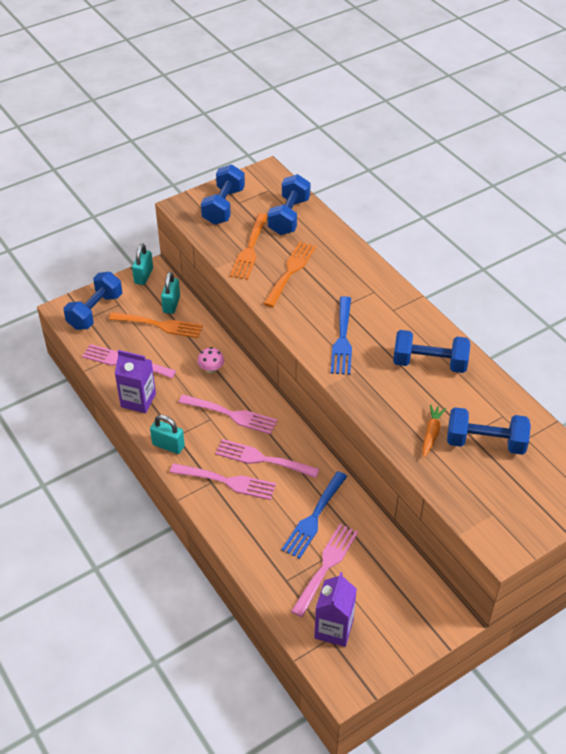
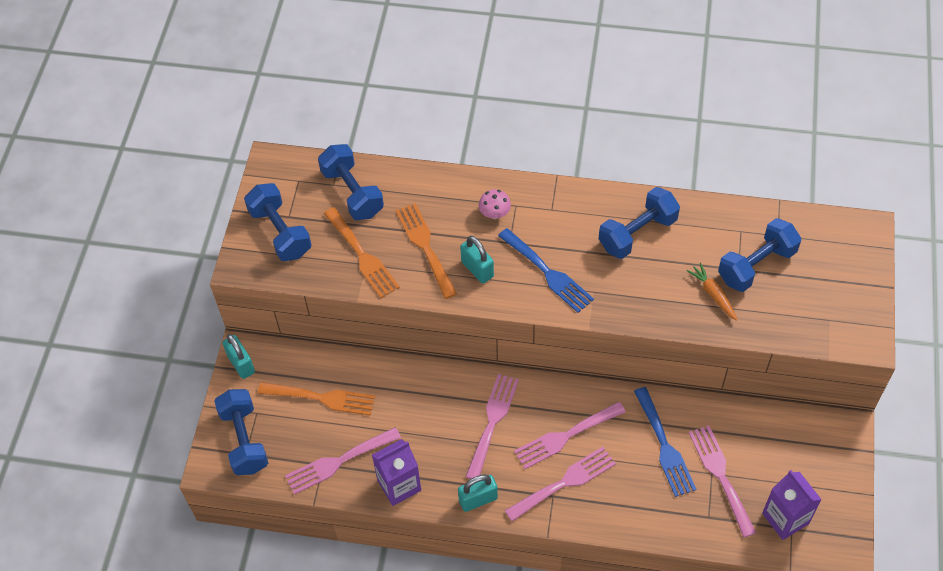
camera: 45 degrees left, 10 degrees up
orange fork [109,312,203,338] -> orange fork turned 45 degrees clockwise [258,382,375,416]
turquoise padlock [161,272,180,314] -> turquoise padlock moved to [460,236,494,284]
pink fork [178,395,278,434] -> pink fork turned 45 degrees counterclockwise [466,374,519,479]
pink mushroom [197,347,224,373] -> pink mushroom moved to [479,189,511,219]

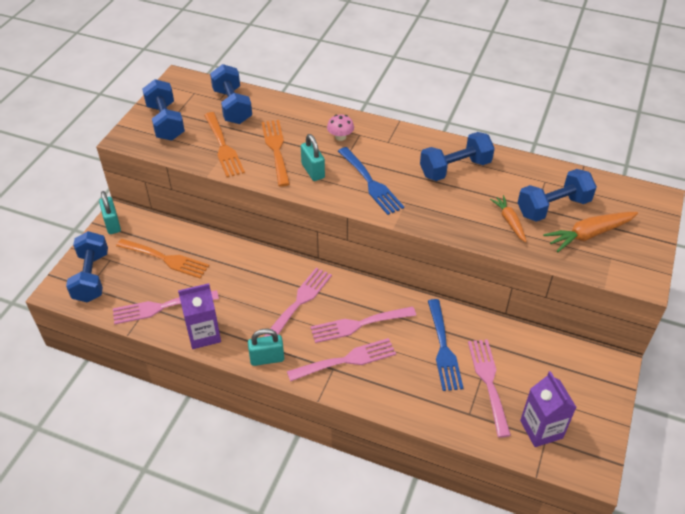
camera: 10 degrees right, 10 degrees down
none -> orange carrot [543,212,638,252]

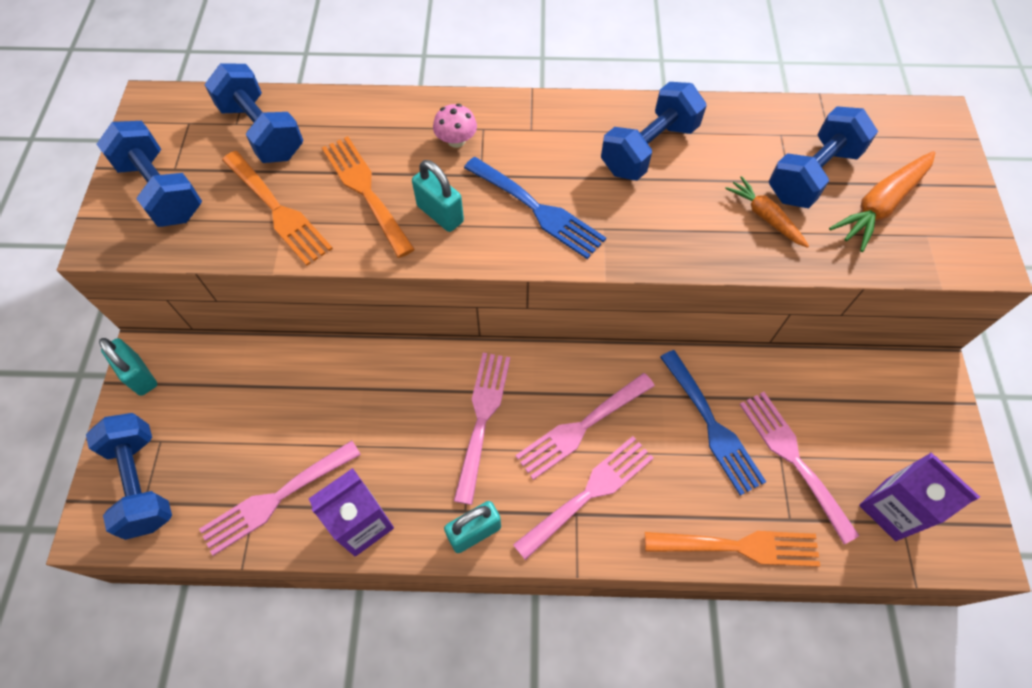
camera: 20 degrees left, 15 degrees up
orange fork [116,239,209,279] -> orange fork moved to [645,531,820,567]

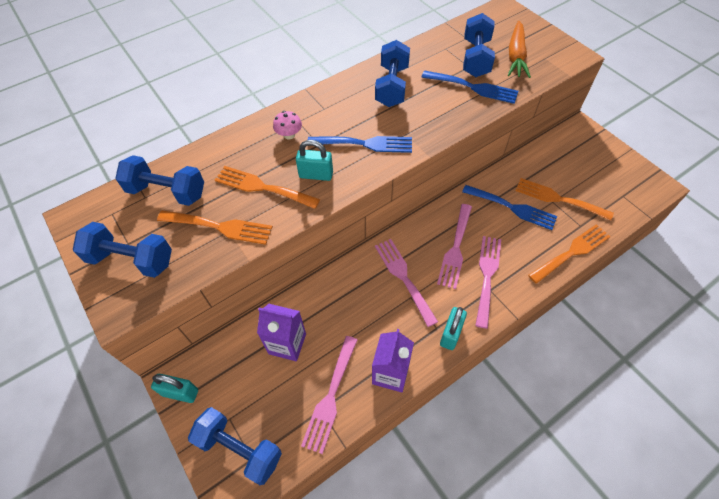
camera: 35 degrees left, 5 degrees down
orange carrot [725,176,809,248] -> blue fork [421,70,518,104]
pink fork [739,392,859,544] -> orange fork [516,178,614,221]
purple carton [859,453,980,541] -> purple carton moved to [257,304,306,361]

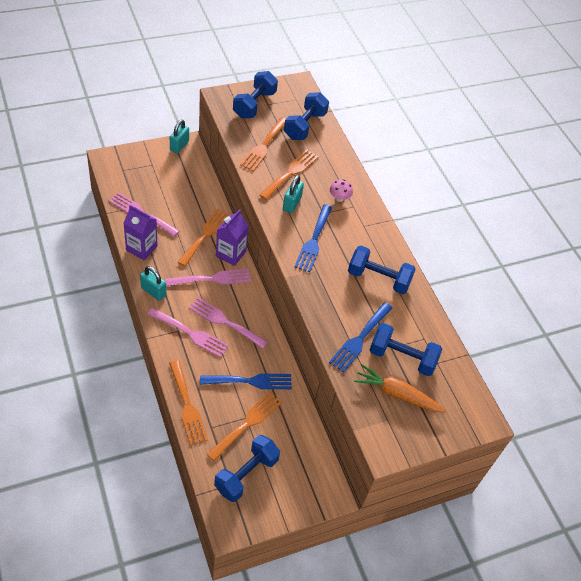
camera: 95 degrees right, 5 degrees down
blue dumbbell [188,407,282,485] -> blue dumbbell moved to [214,435,280,502]
purple carton [257,304,306,361] -> purple carton moved to [216,209,249,266]
blue fork [462,185,557,230] -> blue fork turned 135 degrees counterclockwise [200,373,292,389]
none -> orange fork [178,209,230,266]

